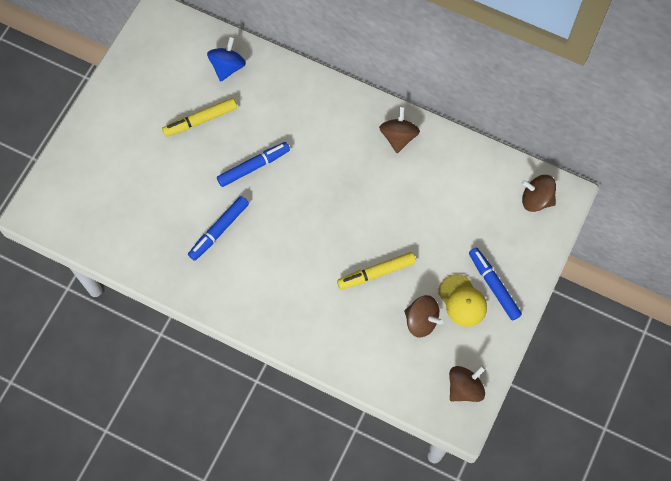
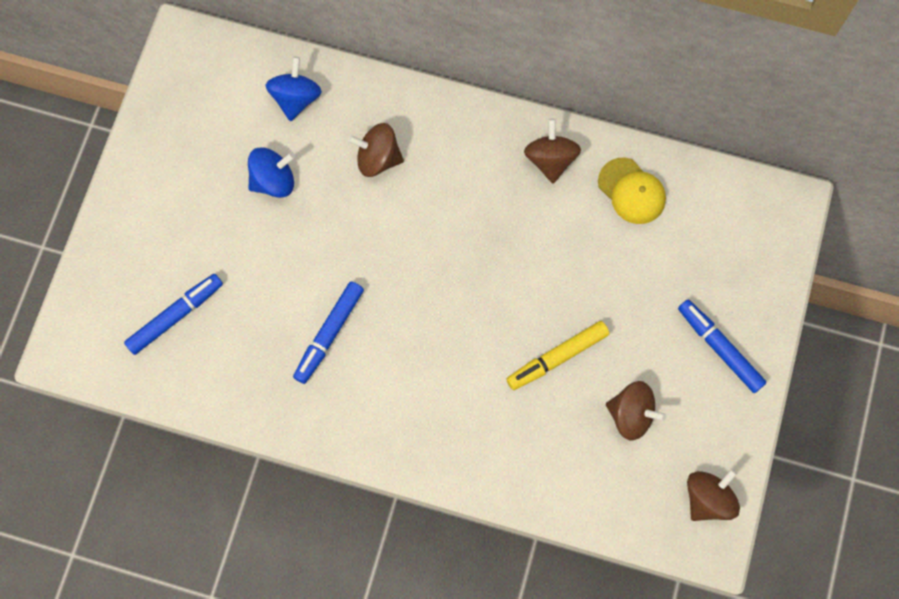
camera: 10 degrees left, 5 degrees up
yellow marker [162,98,237,137] -> blue spinning top [248,147,295,198]
blue marker [217,142,290,187] -> blue marker moved to [124,274,223,355]
yellow cap [438,274,487,327] -> yellow cap moved to [598,158,666,224]
brown spinning top [521,175,556,212] -> brown spinning top moved to [348,123,404,177]

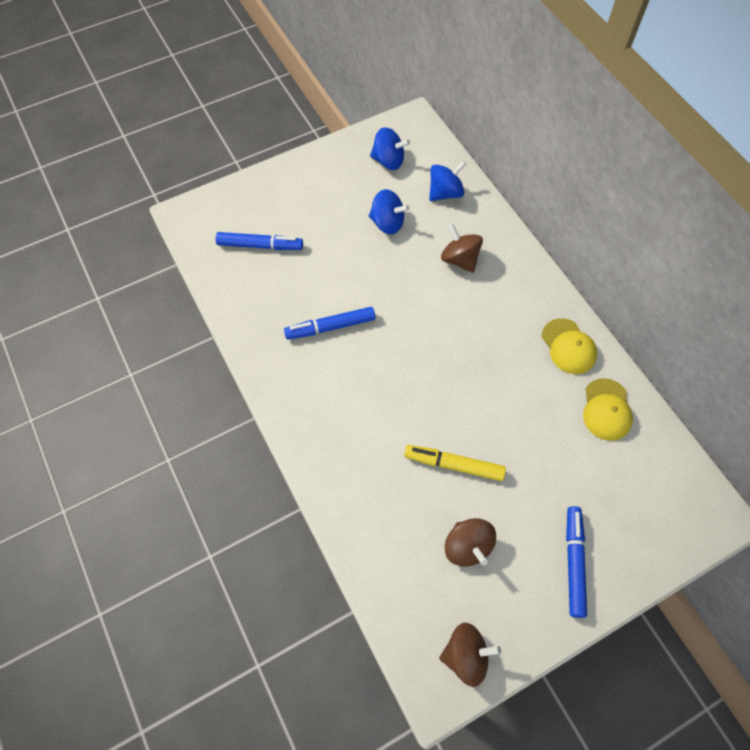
camera: 45 degrees right, 10 degrees down
brown spinning top [524,119,581,184] -> yellow cap [542,318,597,374]
none -> blue spinning top [370,127,410,170]

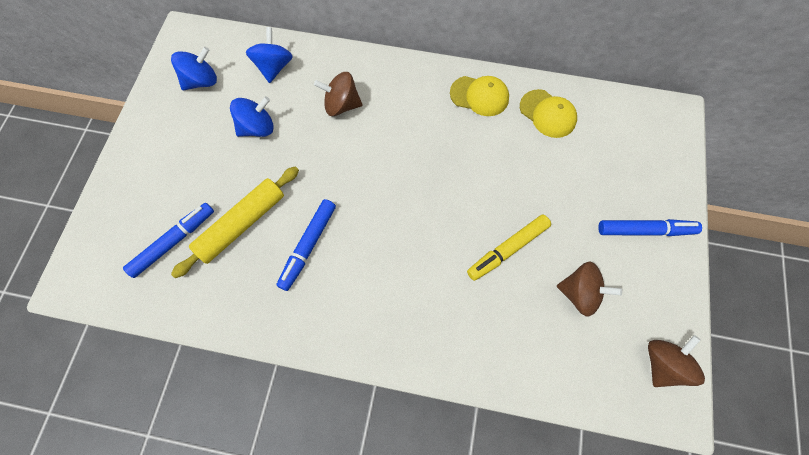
camera: 50 degrees left, 5 degrees up
blue marker [566,506,587,618] -> blue marker turned 135 degrees clockwise [598,219,702,236]
none -> yellow rolling pin [171,166,299,278]

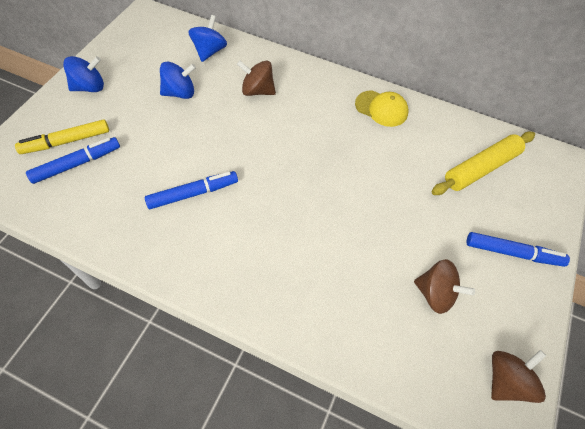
camera: 10 degrees right, 10 degrees down
blue spinning top [171,47,217,90] -> blue spinning top moved to [63,56,104,92]
yellow rolling pin [171,166,299,278] -> yellow rolling pin moved to [432,131,535,195]
blue marker [277,199,336,291] -> blue marker turned 150 degrees counterclockwise [145,171,238,209]
yellow marker [467,215,551,281] -> yellow marker moved to [15,119,109,154]
yellow cap [520,89,577,138] -> none

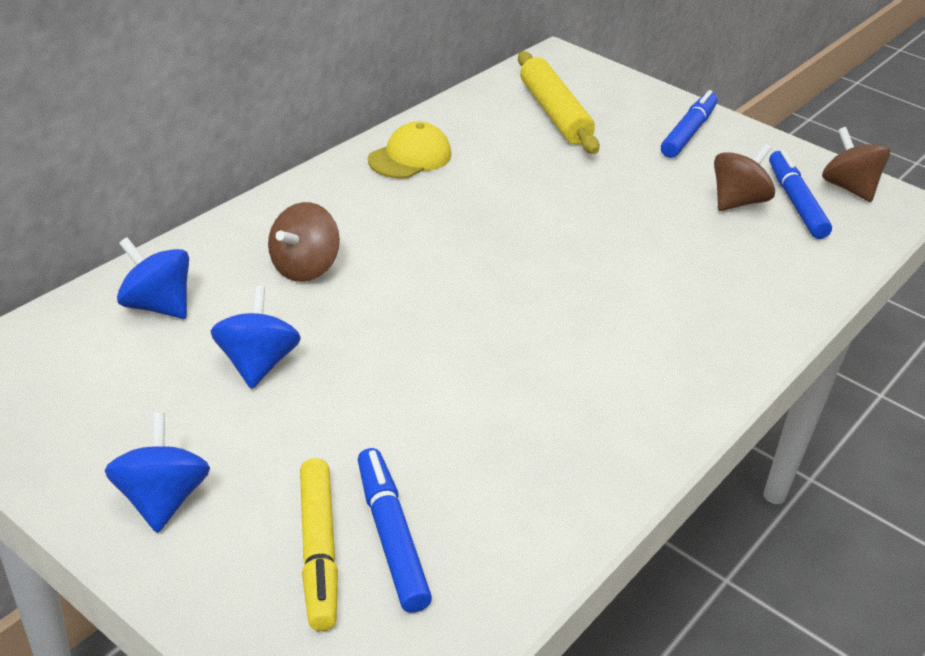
camera: 75 degrees left, 20 degrees down
blue marker [145,171,238,209] -> blue marker moved to [769,150,832,239]

